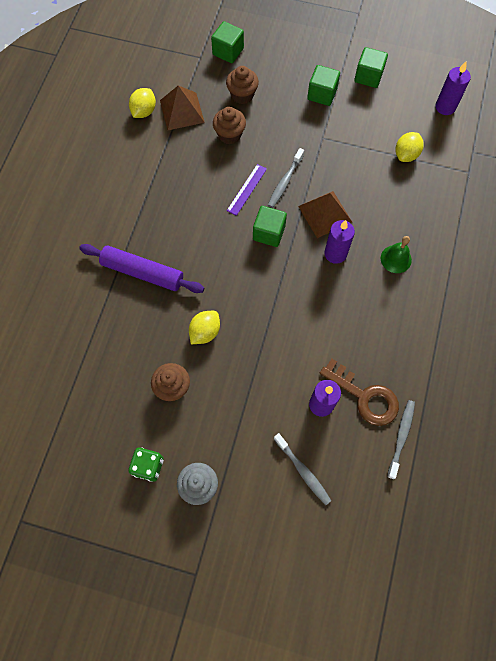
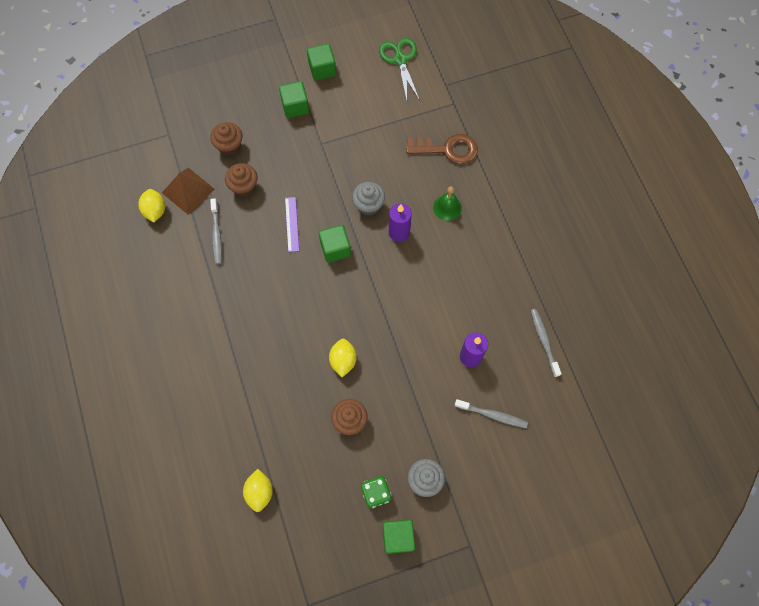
camera: 35 degrees left, 0 degrees up
purple rolling pin [79,244,204,293] -> none
green cube [211,21,244,63] -> green cube moved to [383,520,415,554]
grey toothbrush [268,148,304,208] -> grey toothbrush moved to [210,198,222,264]
brown pyramid [298,191,352,238] -> grey cupcake [352,182,385,215]
brown key [320,359,399,426] -> brown key moved to [406,134,478,164]
yellow lemon [396,132,424,162] -> yellow lemon moved to [243,469,273,512]
purple candle [436,61,471,115] -> green scissors [379,38,420,101]

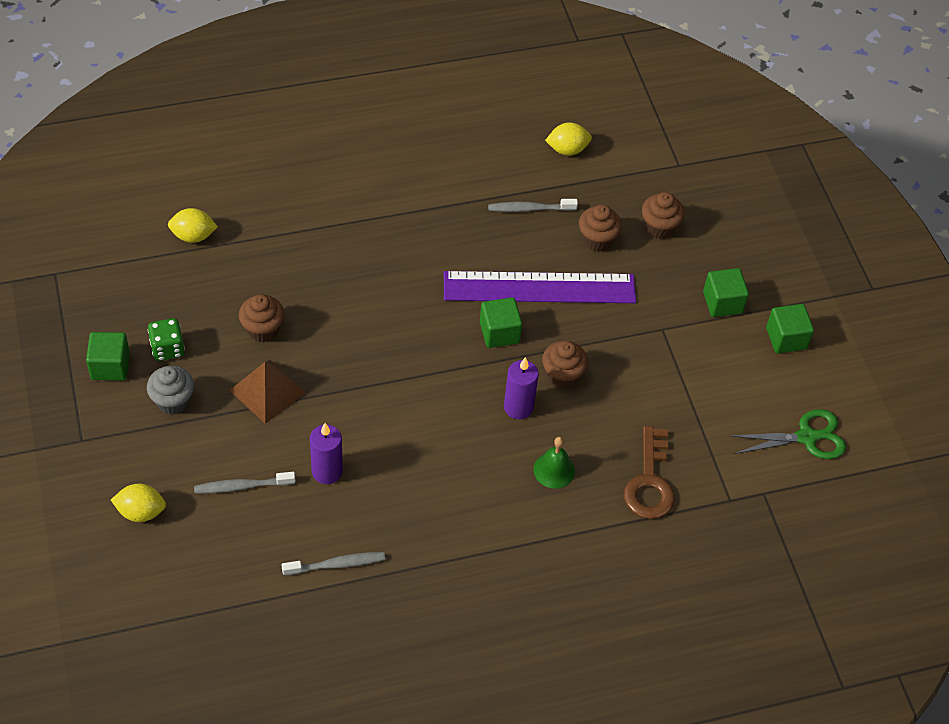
camera: 90 degrees right, 15 degrees down
brown pyramid [162,168,215,215] -> brown pyramid moved to [229,360,306,424]
purple ruler [285,197,299,252] -> purple ruler [444,271,636,303], size x2.37
yellow lemon [329,339,357,377] -> yellow lemon moved to [111,484,166,522]
grey cupcake [352,182,385,215] -> brown cupcake [542,341,588,388]
grey toothbrush [455,399,528,428] -> grey toothbrush turned 60 degrees clockwise [194,472,296,494]

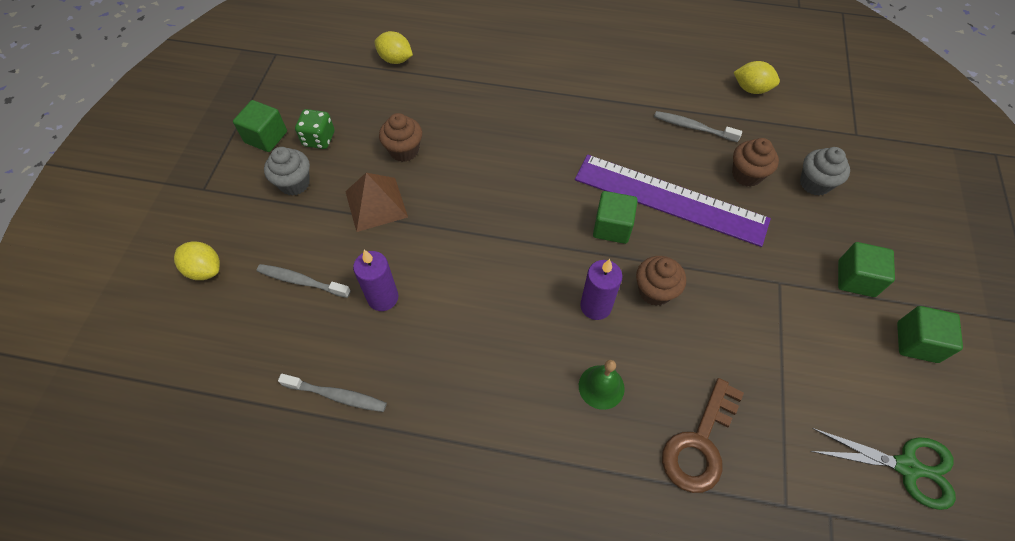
camera: 30 degrees right, 5 degrees up
brown cupcake [642,192,685,239] -> grey cupcake [800,147,850,196]

